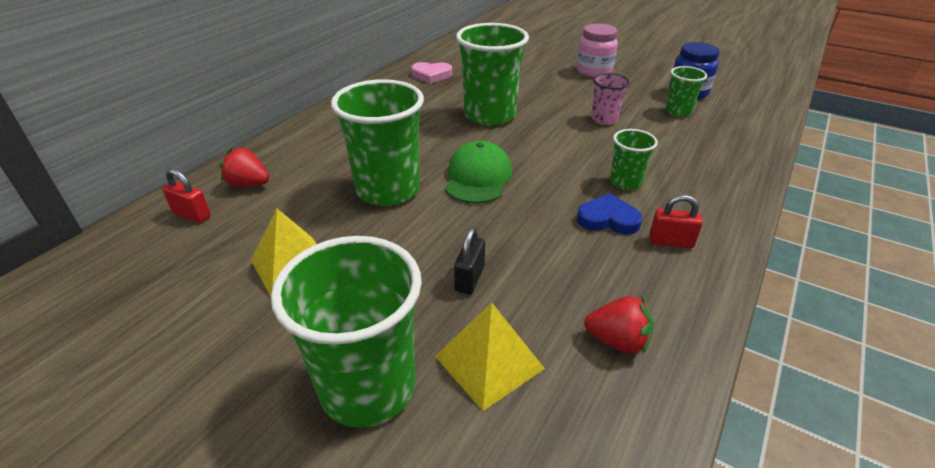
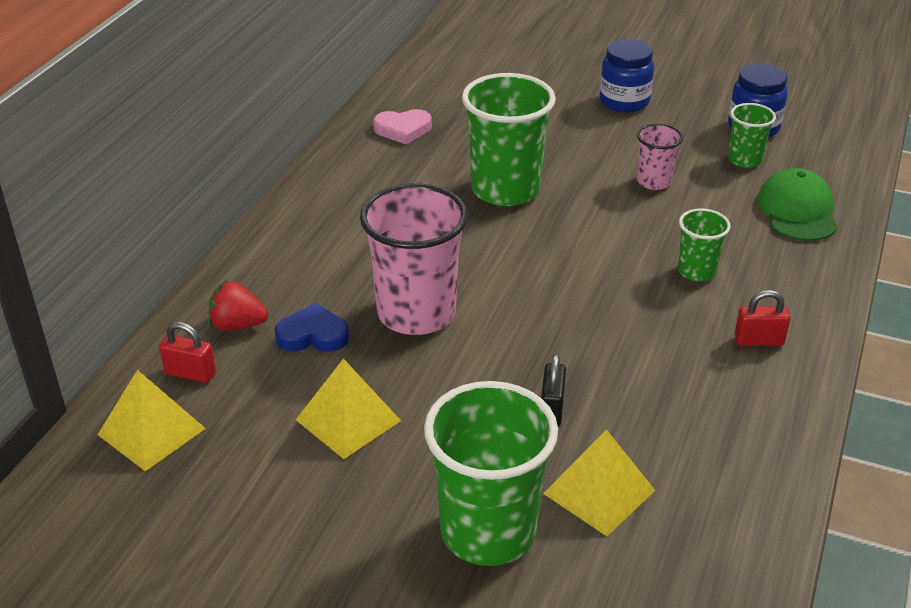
camera: 10 degrees left, 0 degrees up
green cup [331,79,424,206] -> pink cup [360,183,468,335]
green cap [445,141,512,203] -> green cap moved to [757,168,838,241]
pink jar [576,24,618,77] -> blue jar [600,39,654,113]
blue heart [577,194,643,234] -> blue heart moved to [275,303,349,352]
red strawberry [584,296,654,354] -> none
none -> yellow pyramid [98,370,206,471]

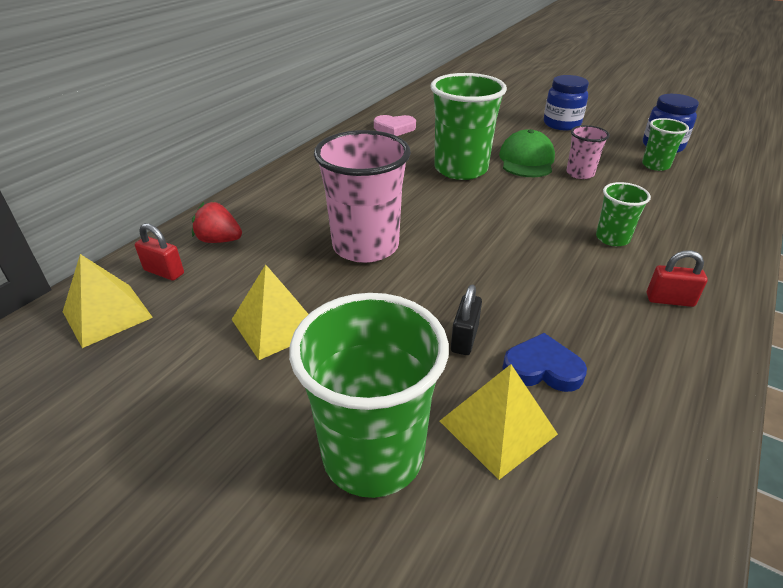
camera: 10 degrees right, 0 degrees up
blue heart [275,303,349,352] -> blue heart moved to [502,333,587,392]
green cap [757,168,838,241] -> green cap moved to [499,129,555,177]

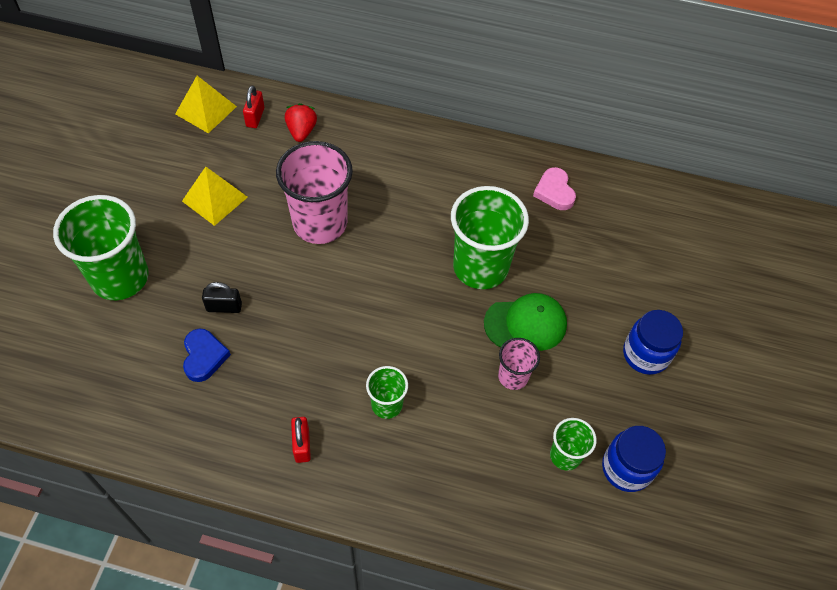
camera: 70 degrees right, 20 degrees up
yellow pyramid [440,364,558,480] -> none

